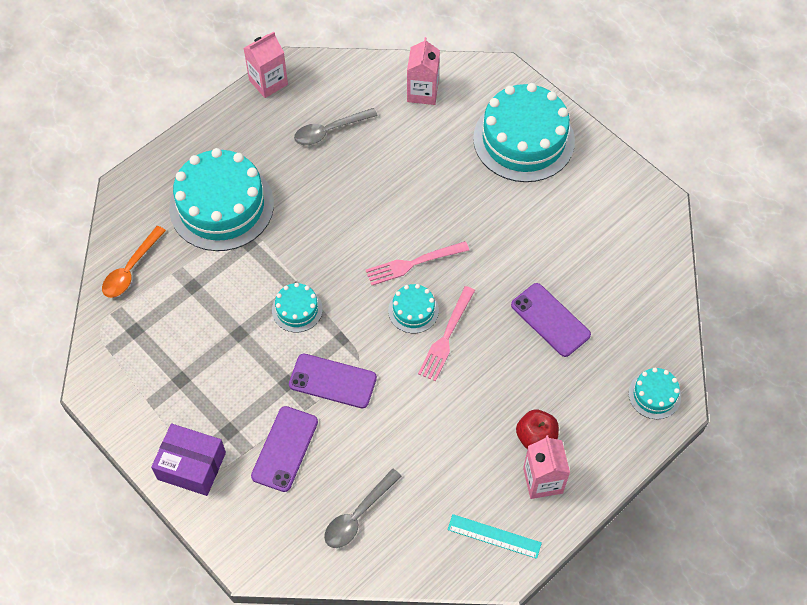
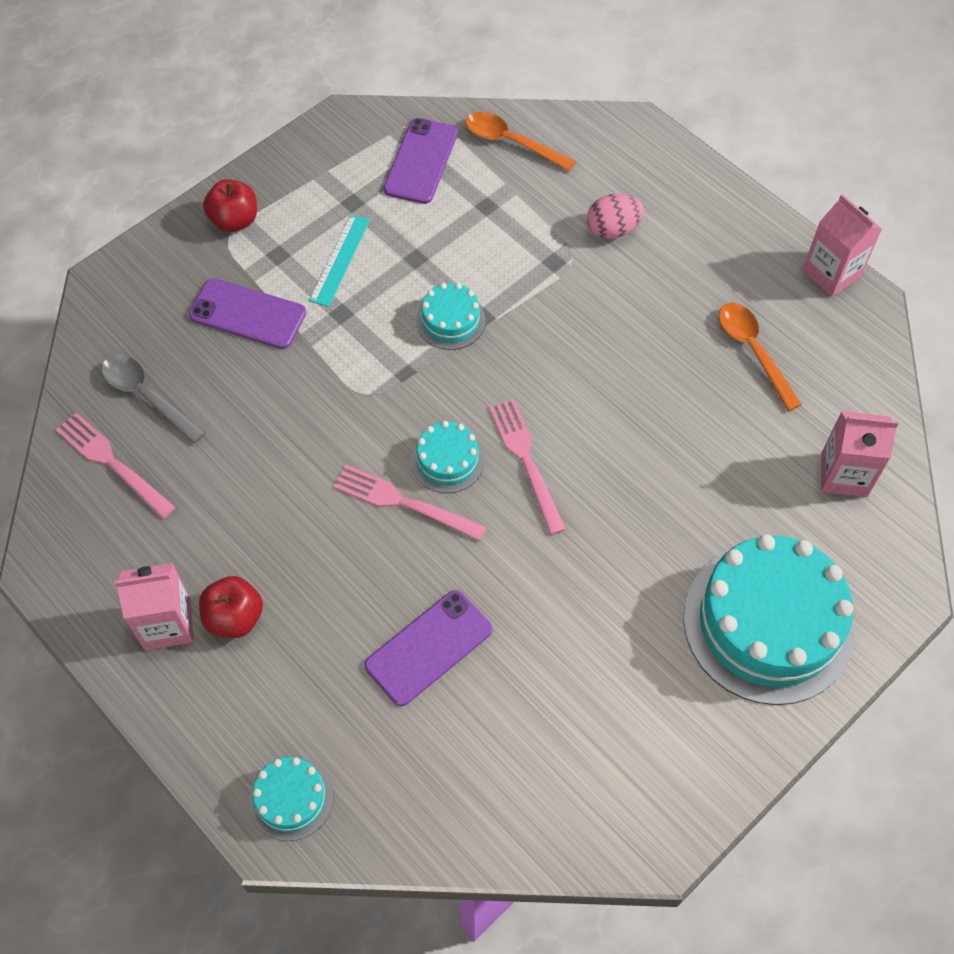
camera: 90 degrees right, 0 degrees up
purple box [151,423,226,496] -> red apple [203,179,257,232]
turquoise cake [169,148,274,251] -> pink egg [587,194,644,239]
purple phone [289,354,377,408] -> purple phone moved to [383,118,458,204]
grey spoon [294,108,378,145] -> orange spoon [719,303,802,411]
turquoise ruler [447,514,542,559] -> turquoise ruler moved to [309,215,370,307]
none -> pink fork [56,413,176,519]

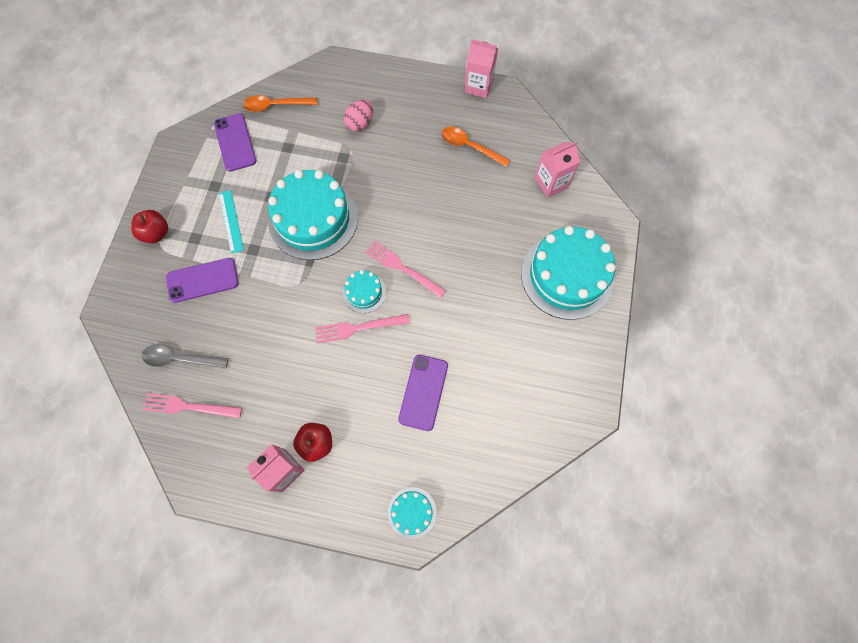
camera: 35 degrees left, 10 degrees up
turquoise cake [416,283,485,350] -> turquoise cake [268,170,358,260], size x2.15

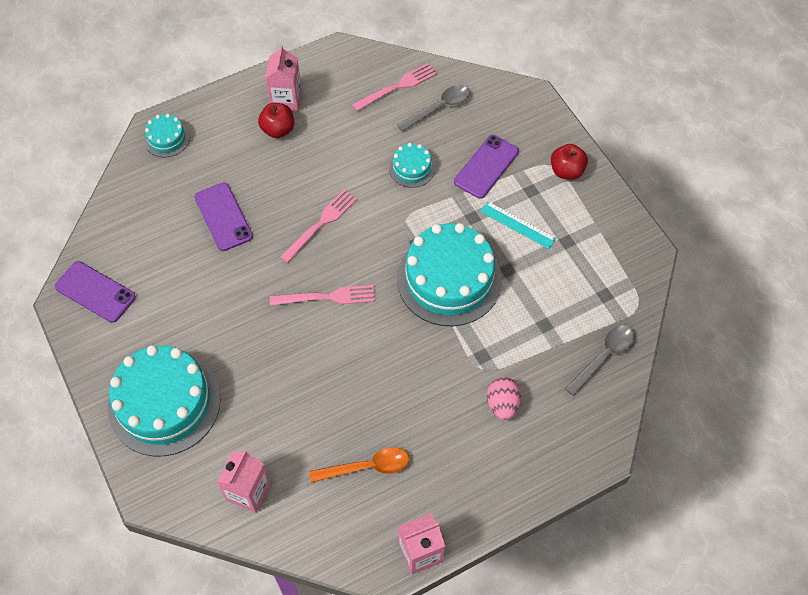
camera: 140 degrees right, 10 degrees down
purple phone [214,113,256,172] -> purple phone moved to [55,261,136,323]
orange spoon [243,95,317,112] -> grey spoon [565,326,635,396]
turquoise cake [343,270,386,313] -> turquoise cake moved to [389,143,435,188]

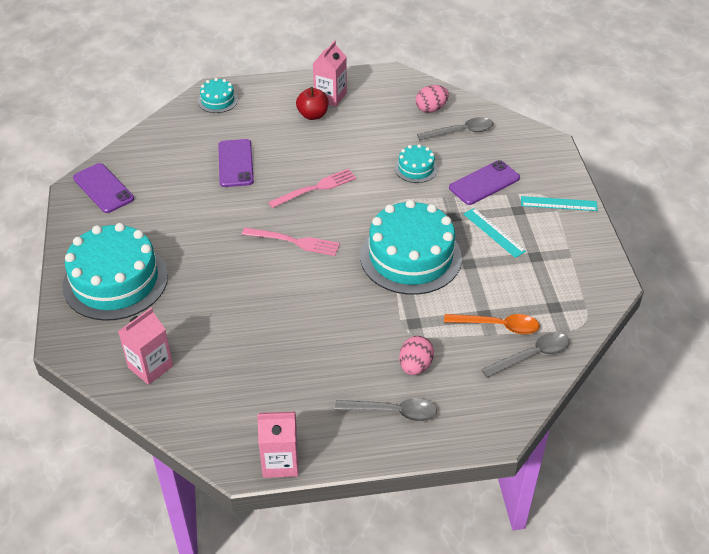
camera: 20 degrees right, 15 degrees down
orange spoon [309,447,409,483] -> orange spoon moved to [444,314,540,335]
pink fork [352,63,437,111] -> pink egg [416,85,449,113]
red apple [551,144,588,180] -> turquoise ruler [521,196,598,211]
none -> grey spoon [335,398,437,421]

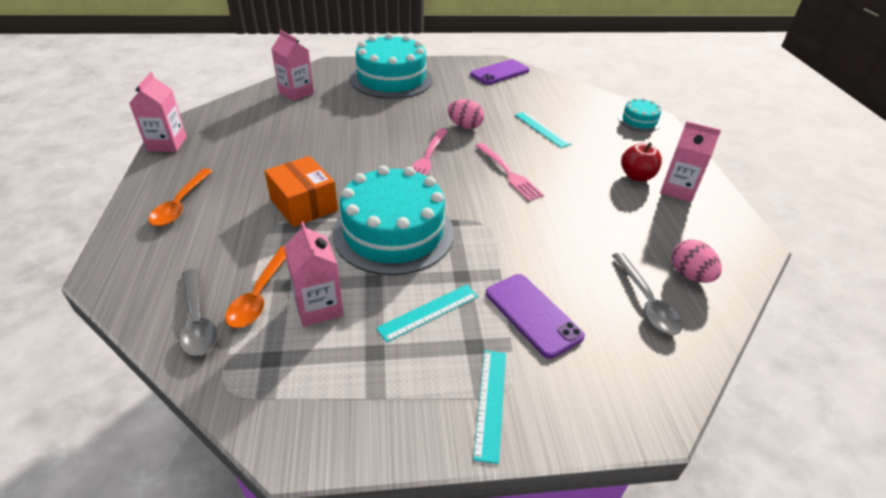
camera: 90 degrees right, 5 degrees down
purple phone [218,139,254,187] -> turquoise ruler [515,112,571,148]
grey spoon [335,398,437,421] -> orange spoon [148,168,212,226]
turquoise cake [395,144,438,183] -> none
pink egg [399,336,434,375] -> pink egg moved to [447,99,484,129]
none -> orange box [265,156,338,227]
none -> pink carton [284,221,344,327]

